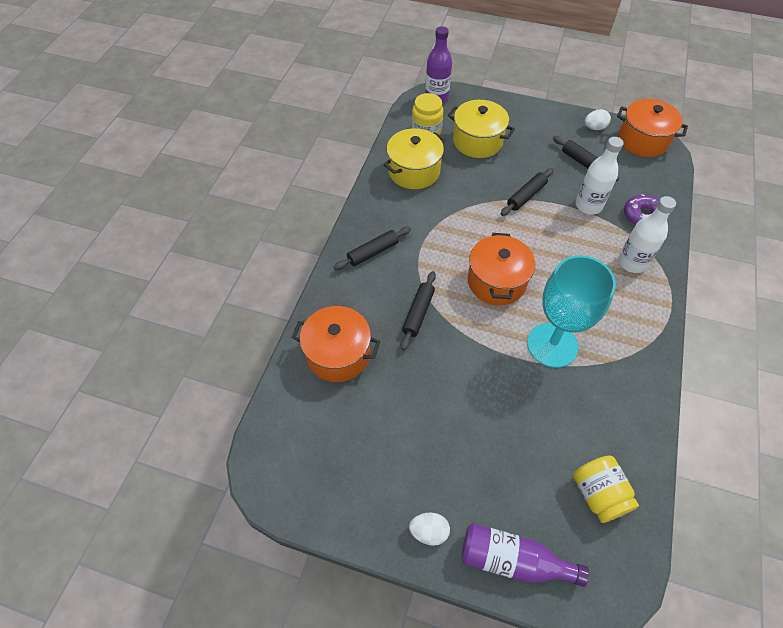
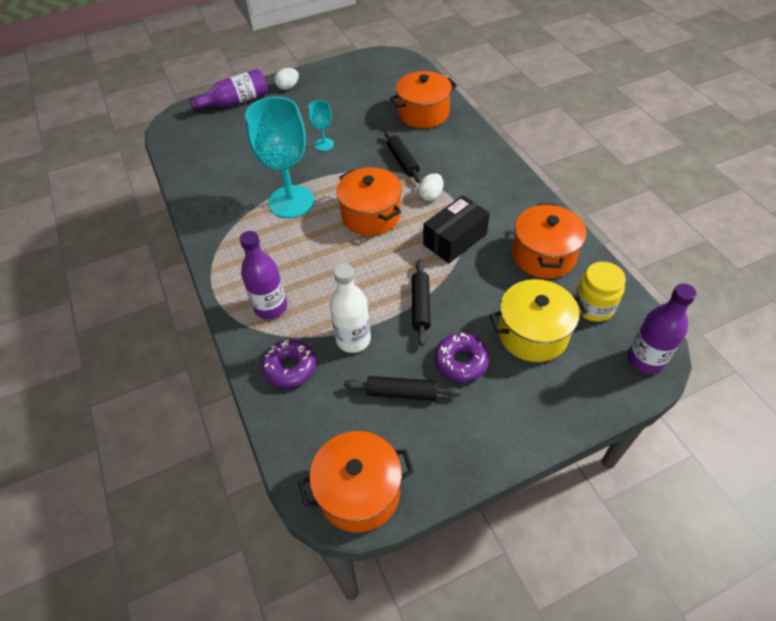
camera: 140 degrees right, 5 degrees down
black rolling pin [334,227,411,270] -> none
yellow pot [383,128,446,189] -> orange pot [512,203,587,279]
yellow jar [573,455,639,523] -> none
white egg [585,109,611,130] -> white egg moved to [418,173,443,201]
white bottle [618,196,676,273] -> purple bottle [239,231,287,319]
none -> turquoise goblet [308,100,334,151]
none -> black box [423,195,490,263]
none -> purple donut [434,332,489,382]

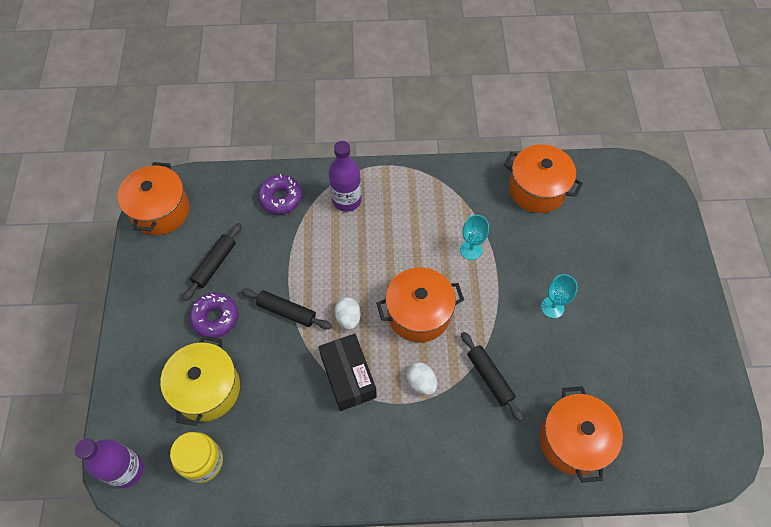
camera: 110 degrees right, 10 degrees up
purple bottle [189,69,268,111] -> none
turquoise goblet [245,97,314,218] -> turquoise goblet [460,215,489,260], size x0.46
white egg [274,68,299,90] -> white egg moved to [335,297,361,330]
white bottle [329,264,371,353] -> none
black rolling pin [385,130,423,183] -> black rolling pin turned 60 degrees clockwise [461,332,523,421]
orange pot [512,203,587,279] -> orange pot moved to [504,144,583,213]

